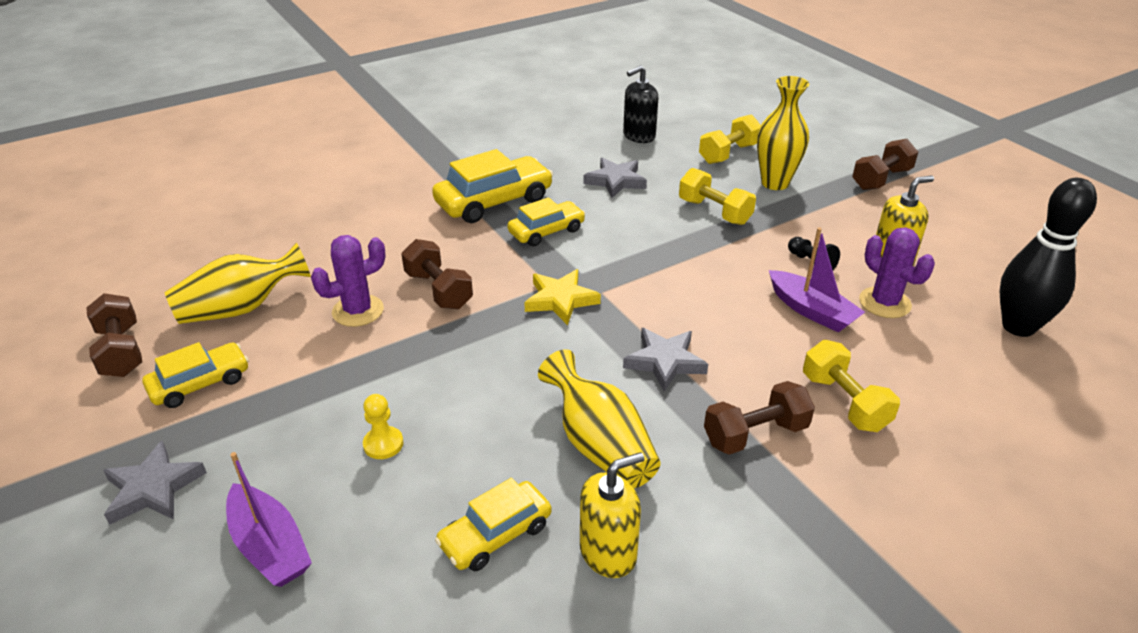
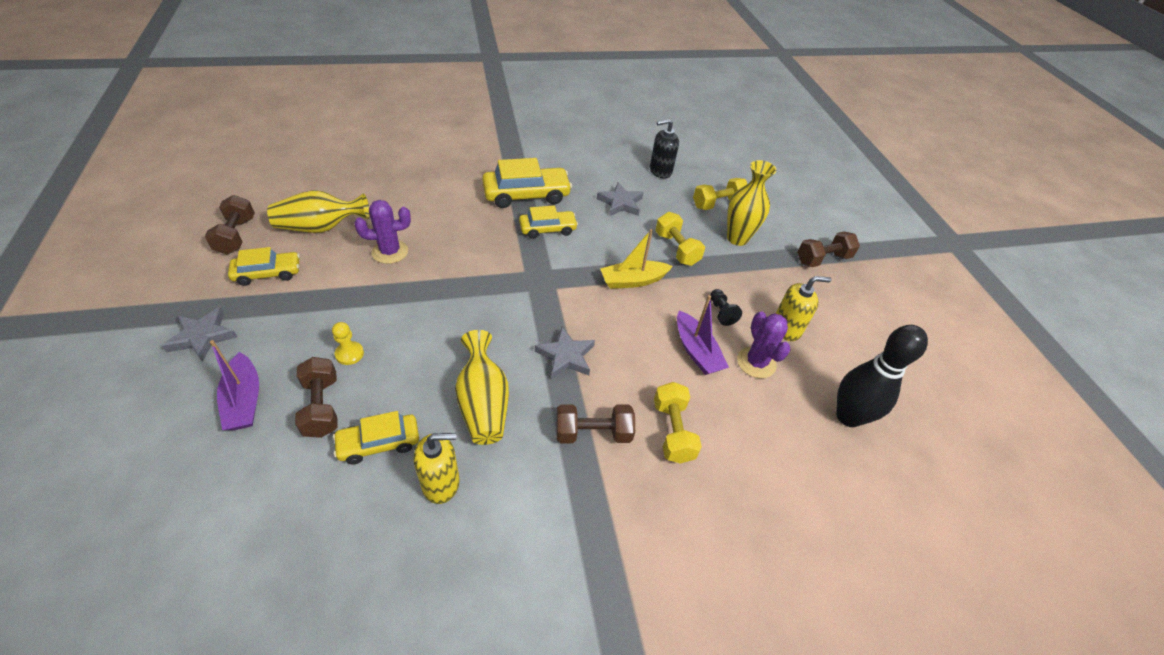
camera: 15 degrees right, 10 degrees up
brown dumbbell [401,239,473,309] -> brown dumbbell moved to [295,357,338,438]
yellow star [524,269,601,325] -> none
none -> yellow boat [600,229,673,289]

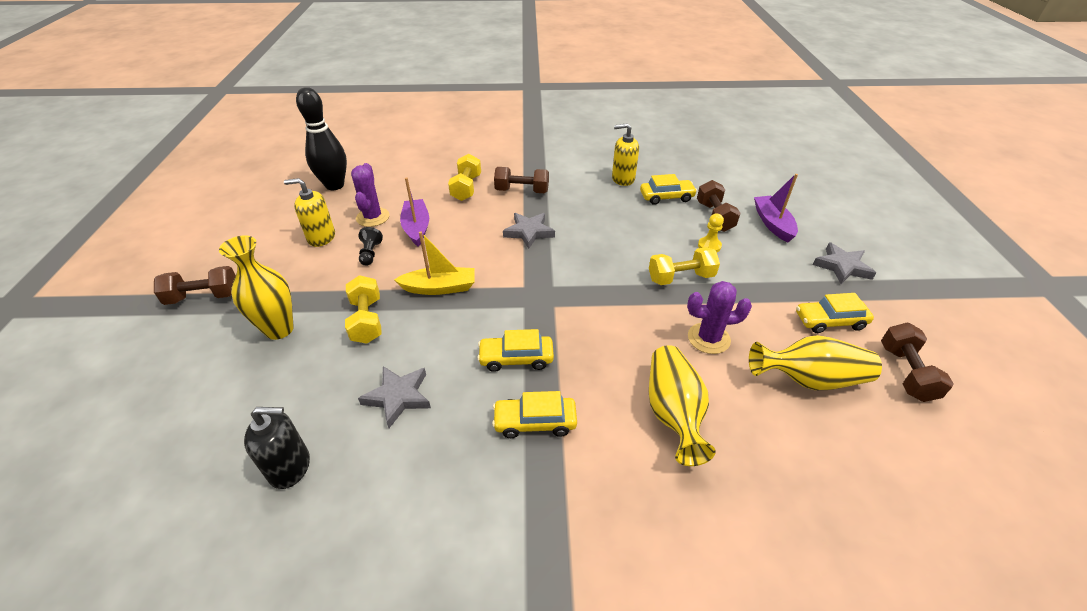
camera: 165 degrees left, 5 degrees down
yellow vase [455,330,509,445] -> yellow vase moved to [649,345,716,466]
yellow car [482,158,572,208] -> yellow car [492,391,577,438], size x0.63
yellow dumbbell [693,178,747,210] -> yellow dumbbell moved to [649,247,720,285]

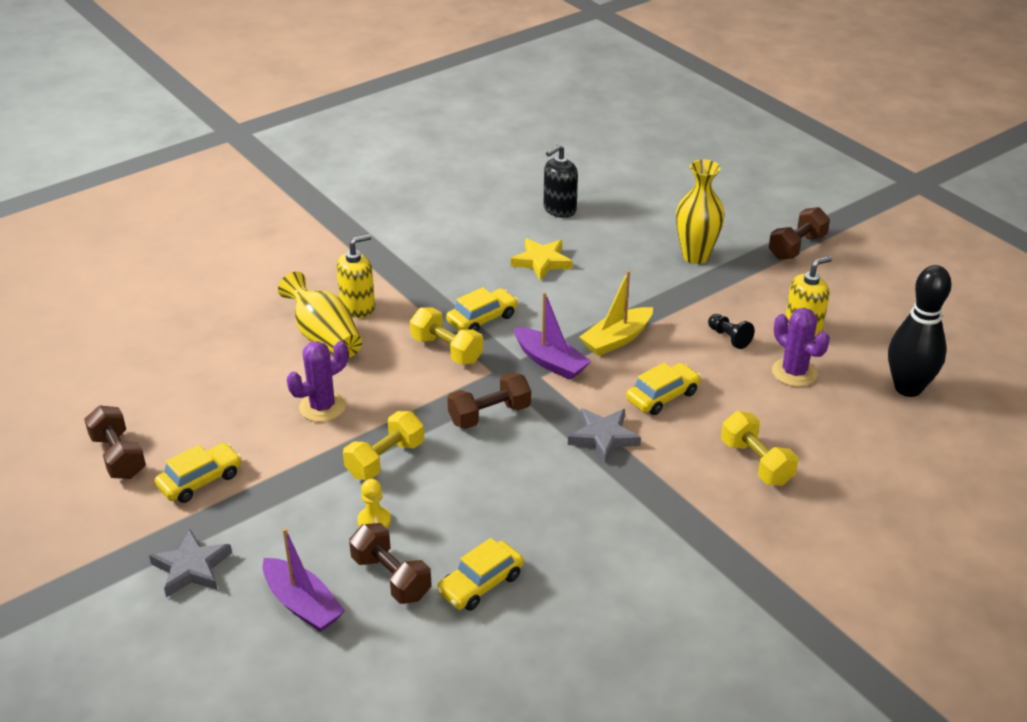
camera: 145 degrees right, 5 degrees down
yellow dumbbell [345,275,382,344] -> yellow dumbbell moved to [410,307,483,365]
grey star [358,366,431,428] -> yellow star [511,238,573,280]
purple boat [400,177,429,247] -> purple boat moved to [514,292,591,380]
yellow car [492,391,577,438] -> yellow car moved to [626,363,701,415]
brown dumbbell [494,167,549,193] -> brown dumbbell moved to [447,372,531,429]
yellow soap dispenser [612,123,639,186] -> yellow soap dispenser moved to [336,234,375,318]
yellow vase [749,335,882,390] -> none

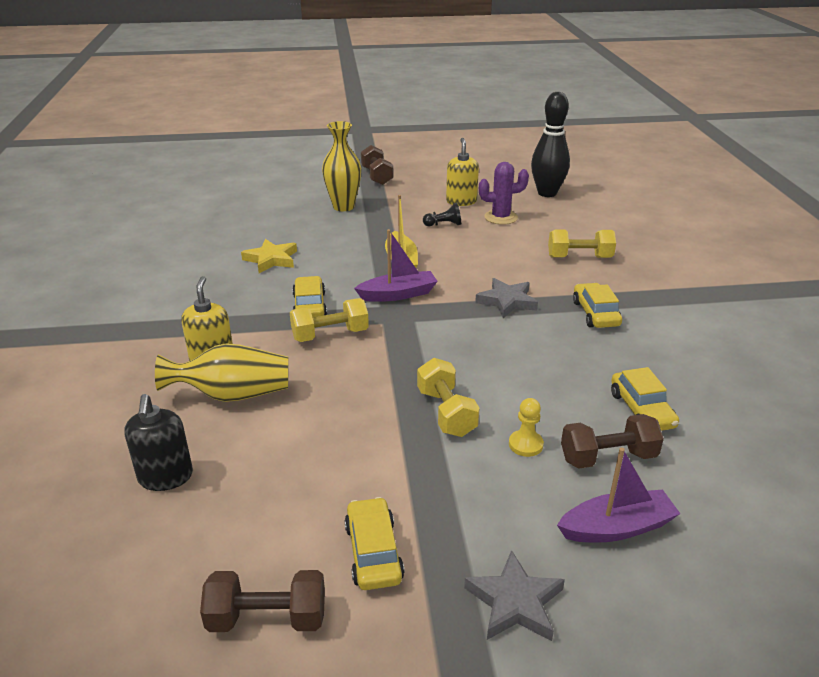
camera: 60 degrees left, 5 degrees down
purple cactus [287,341,348,422] -> none
brown dumbbell [447,372,531,429] -> none
black soap dispenser [544,145,578,218] -> black soap dispenser moved to [124,394,193,491]
yellow car [626,363,701,415] -> yellow car moved to [573,283,622,328]

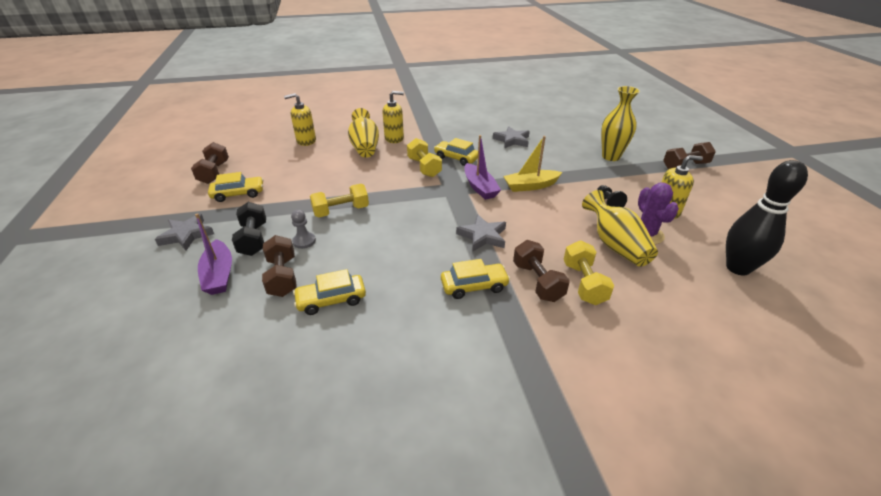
camera: 85 degrees right, 5 degrees up
black soap dispenser [124,394,193,491] -> yellow soap dispenser [284,93,316,146]
yellow star [241,239,297,273] -> grey star [493,126,530,148]
yellow car [292,276,327,318] -> yellow car turned 135 degrees counterclockwise [434,138,478,166]
yellow pawn [509,398,544,457] -> grey pawn [291,210,316,249]
none -> black dumbbell [232,202,266,256]
none -> brown dumbbell [513,240,570,302]
none -> yellow vase [582,190,658,267]

